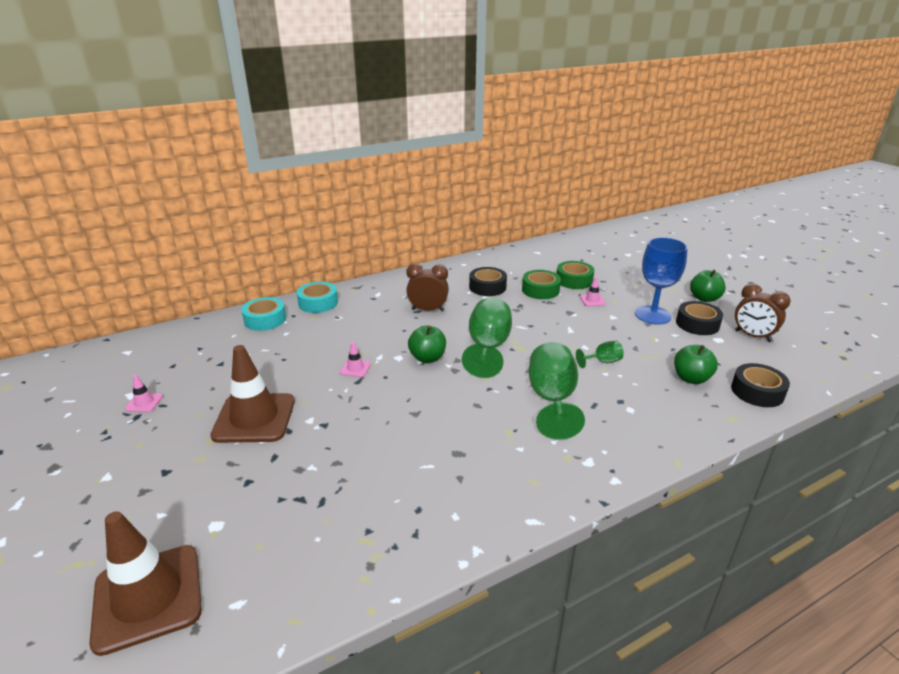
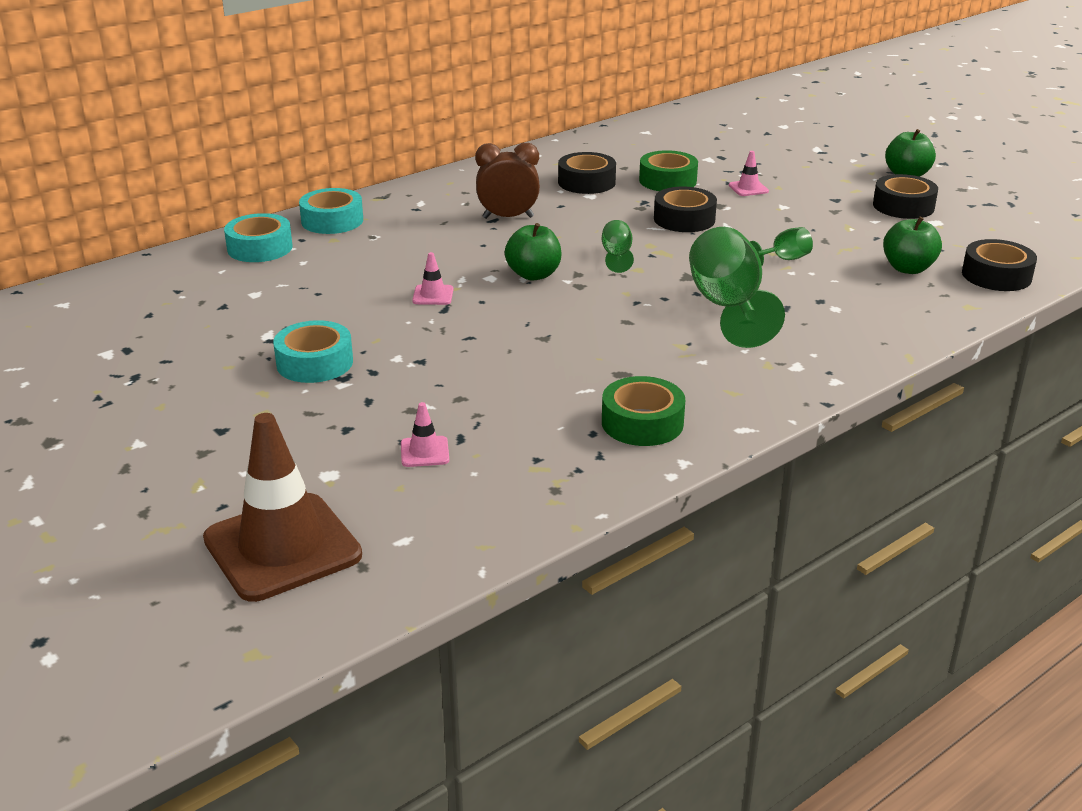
camera: 10 degrees left, 0 degrees up
pink traffic cone [125,375,163,412] -> pink traffic cone moved to [401,402,449,467]
brown traffic cone [210,345,295,443] -> turquoise tape [273,320,353,383]
green goblet [462,297,512,378] -> green goblet [602,220,634,273], size x0.49
green tape [557,261,594,289] -> green tape moved to [602,376,685,446]
blue goblet [635,237,688,324] -> none
brown clock [735,284,791,342] -> none
none -> black tape [654,187,717,232]

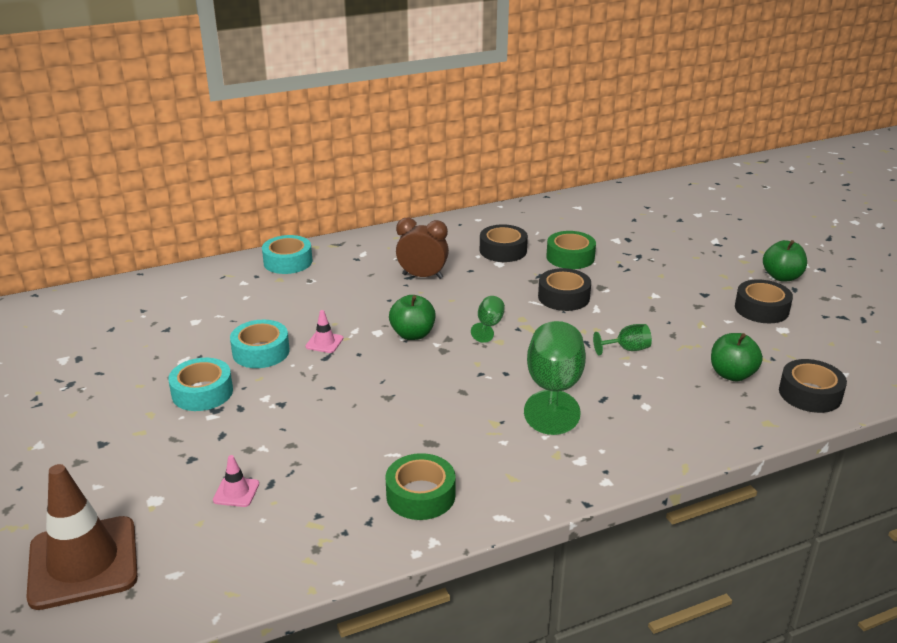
camera: 15 degrees right, 0 degrees up
turquoise tape [224,213,293,262] -> turquoise tape moved to [230,320,290,368]
pink traffic cone [729,151,769,196] -> none

